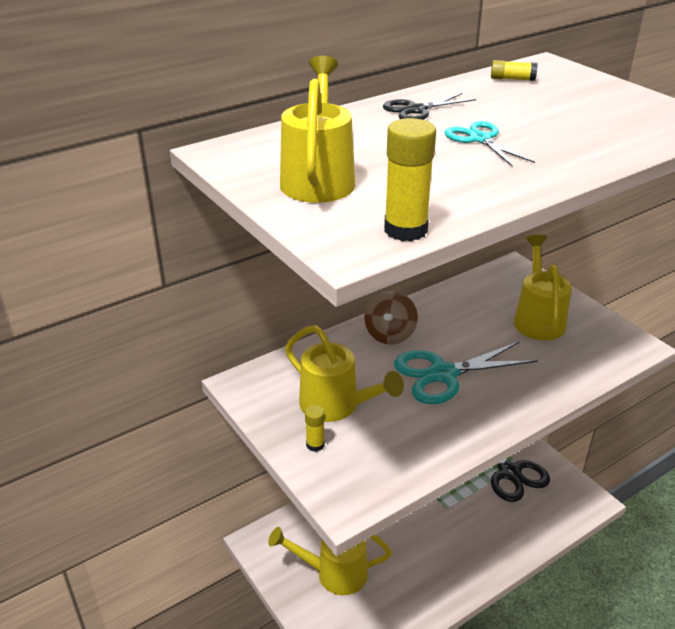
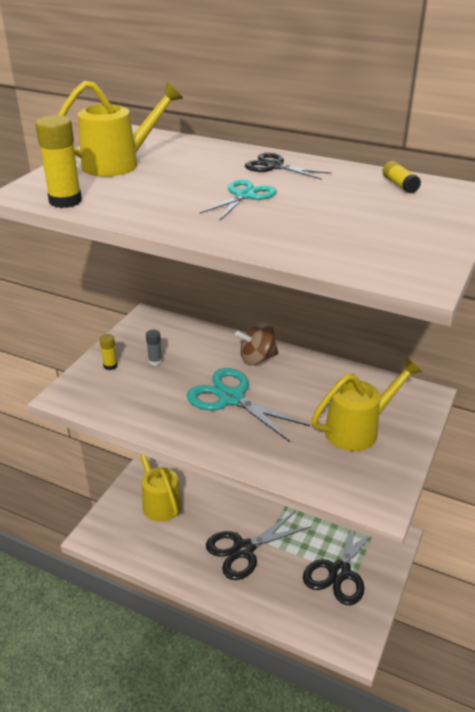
camera: 60 degrees right, 0 degrees up
yellow watering can [285,325,404,422] -> grey glue stick [146,330,162,366]
none -> black scissors [206,511,311,580]

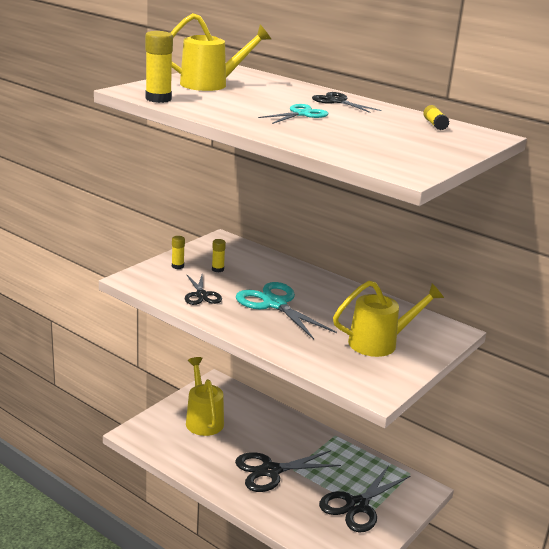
camera: 10 degrees right, 10 degrees down
grey glue stick [146,330,162,366] -> yellow glue stick [212,239,226,272]
brown spinning top [235,322,278,365] -> none
none -> black scissors [185,274,222,305]

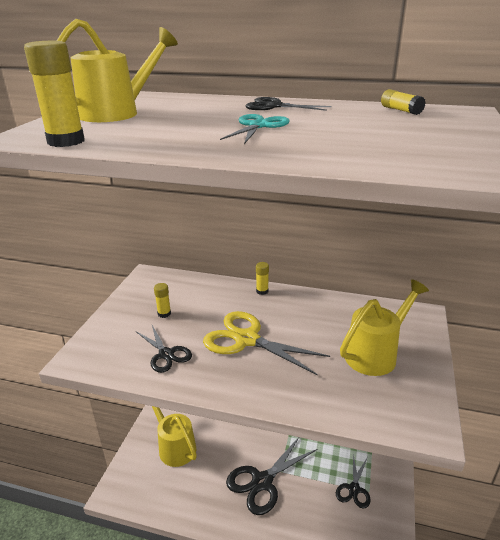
camera: 20 degrees left, 5 degrees up
yellow glue stick [172,236,185,269] -> yellow glue stick moved to [256,262,269,295]
turquoise scissors [236,282,337,340] -> yellow scissors [203,311,330,376]
black scissors [319,465,410,533] -> black scissors [336,454,371,508], size x0.59

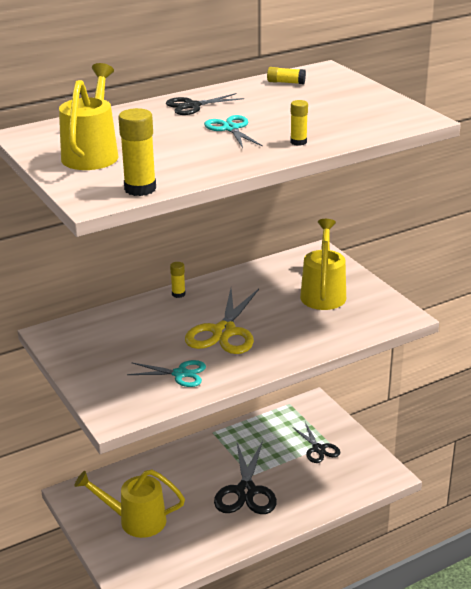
camera: 45 degrees left, 0 degrees up
black scissors [137,325,192,373] -> turquoise scissors [127,360,206,387]
yellow glue stick [154,283,171,318] -> yellow glue stick moved to [290,100,308,146]
yellow scissors [203,311,330,376] -> yellow scissors turned 60 degrees counterclockwise [185,289,259,354]

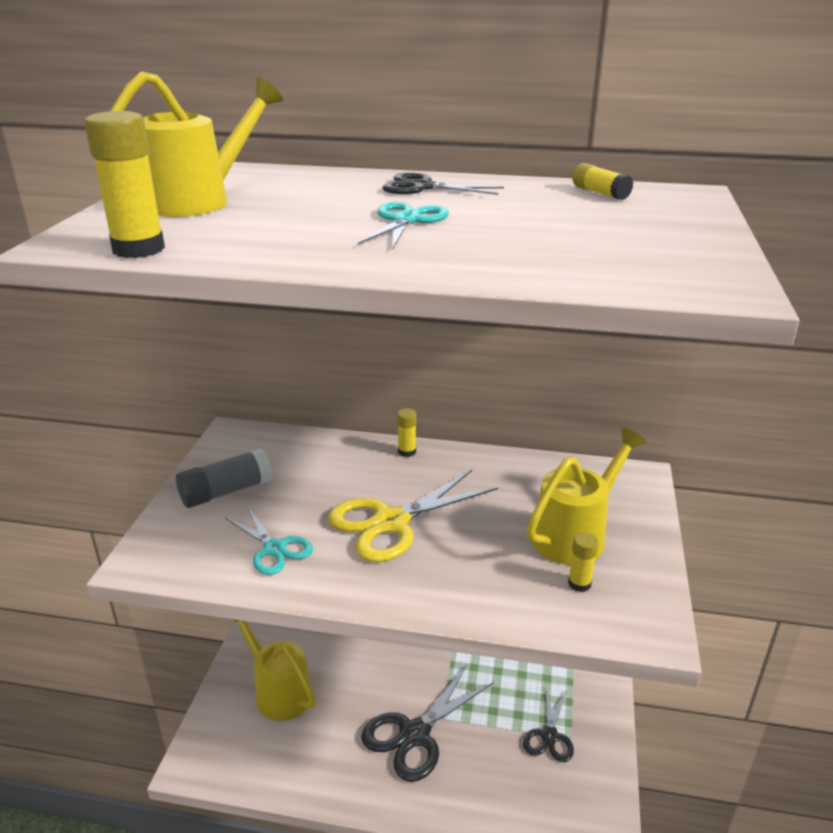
camera: 40 degrees right, 0 degrees up
yellow glue stick [290,100,308,146] -> yellow glue stick moved to [568,532,598,592]
none -> grey glue stick [176,448,272,508]

